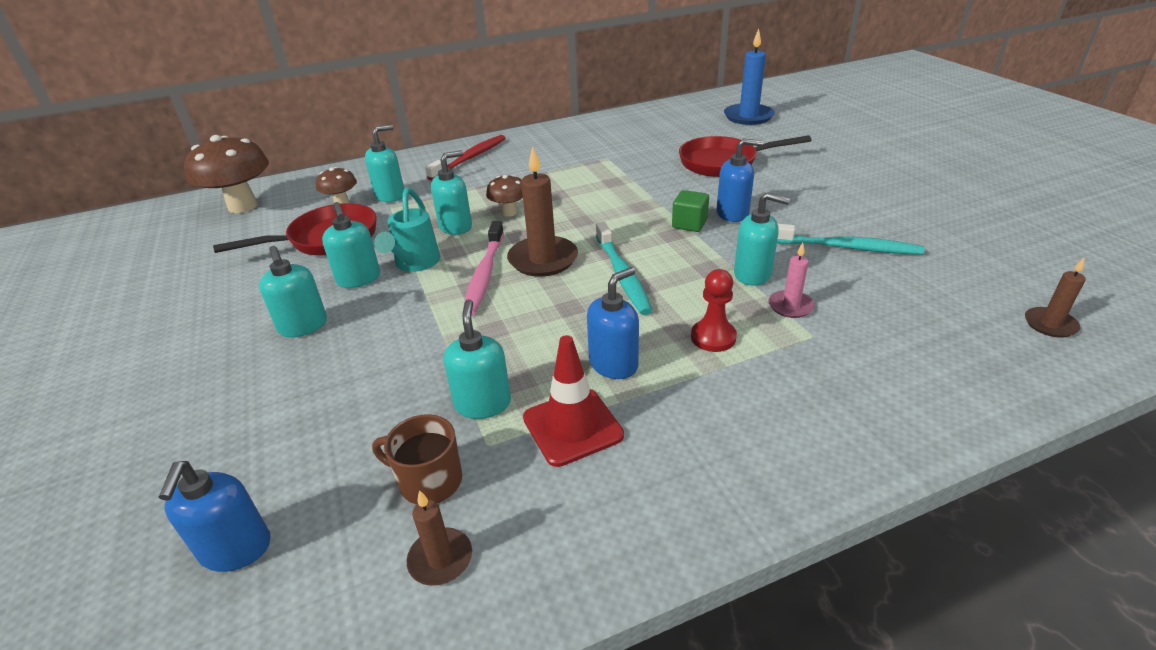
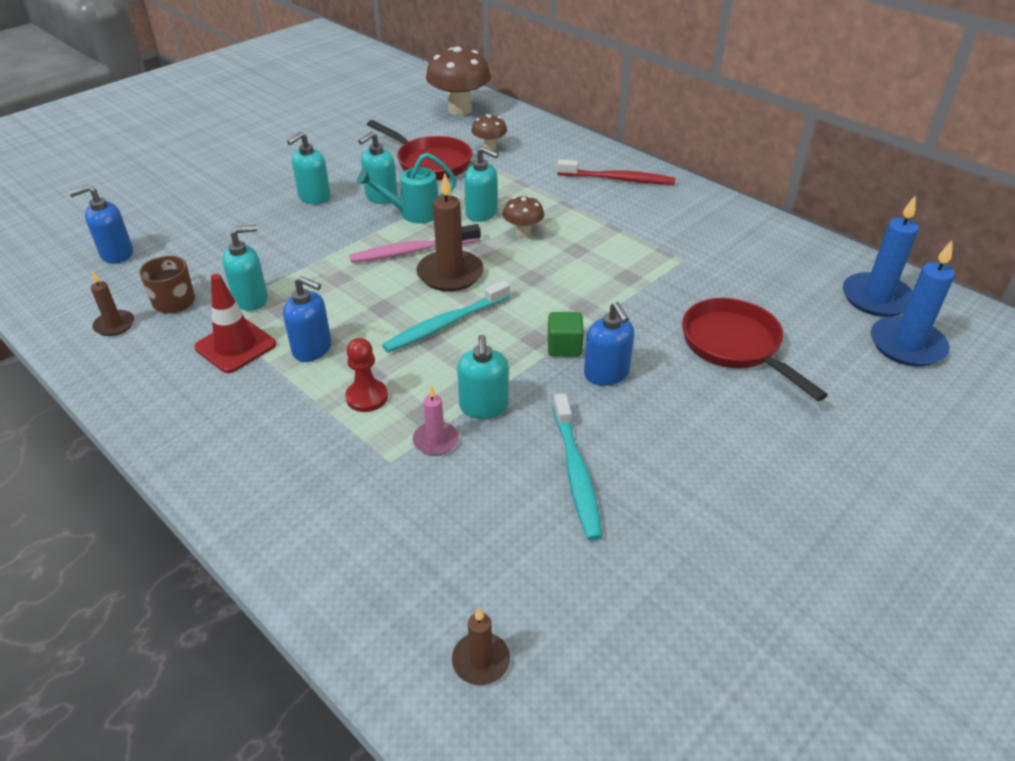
camera: 65 degrees right, 5 degrees up
turquoise soap dispenser [365,124,404,202] -> none
none -> blue candle [843,196,919,317]

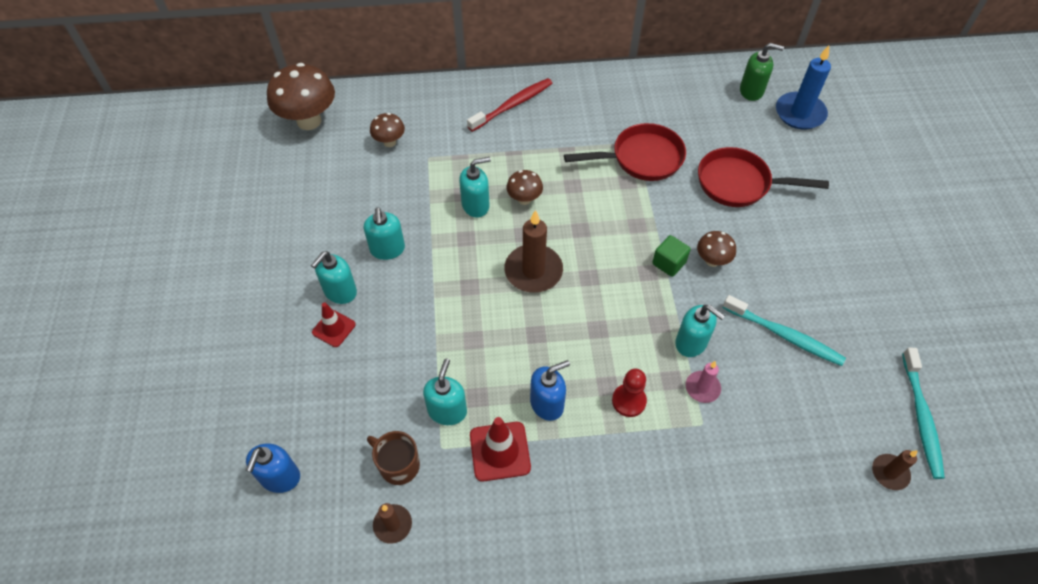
camera: 50 degrees left, 15 degrees up
turquoise soap dispenser [287,132,331,204] -> turquoise soap dispenser turned 45 degrees clockwise [311,251,357,304]
pink toothbrush [349,224,481,263] -> none
turquoise watering can [357,153,457,223] -> none
red pan [367,120,473,180] -> red pan moved to [564,123,686,181]
turquoise toothbrush [382,280,510,353] -> turquoise toothbrush moved to [902,347,945,479]
blue soap dispenser [584,302,634,386] -> brown mushroom [697,231,736,267]
blue candle [843,196,919,317] -> green soap dispenser [740,43,784,101]
none -> red traffic cone [312,302,356,347]

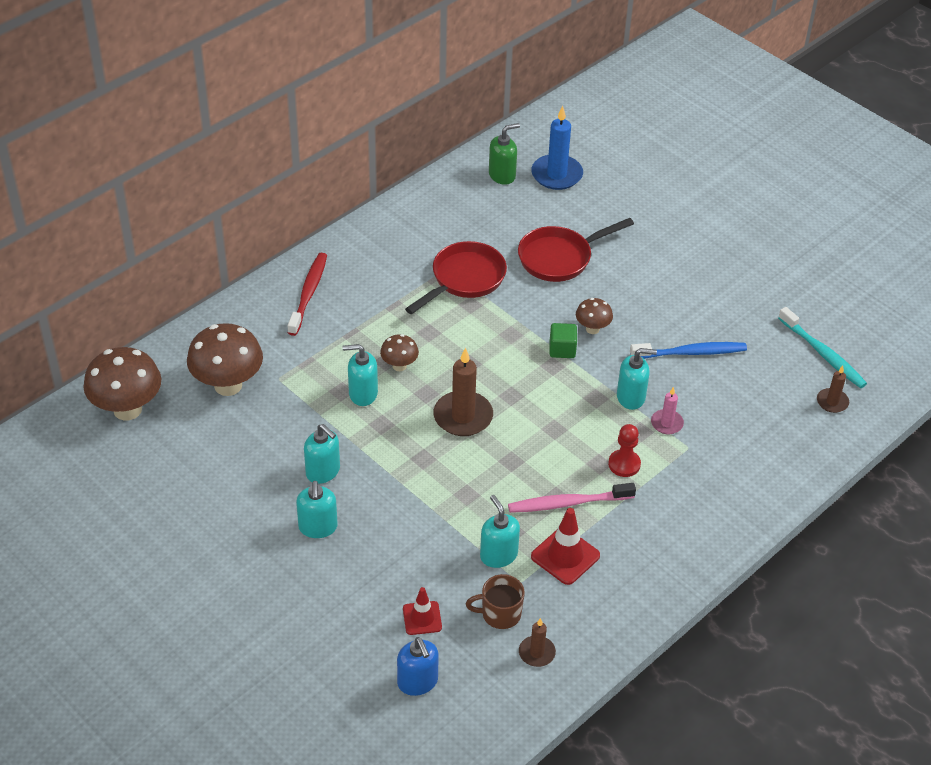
camera: 40 degrees left, 10 degrees down
red traffic cone [312,302,356,347] -> red traffic cone moved to [403,587,442,635]
brown mushroom [370,113,405,147] -> brown mushroom [187,323,263,396], size x1.93
turquoise soap dispenser [459,157,491,218] -> turquoise soap dispenser turned 120 degrees counterclockwise [342,344,378,406]
blue soap dispenser [530,360,570,421] -> pink toothbrush [508,483,636,513]
turquoise toothbrush [723,295,846,366] -> blue toothbrush [630,342,747,359]

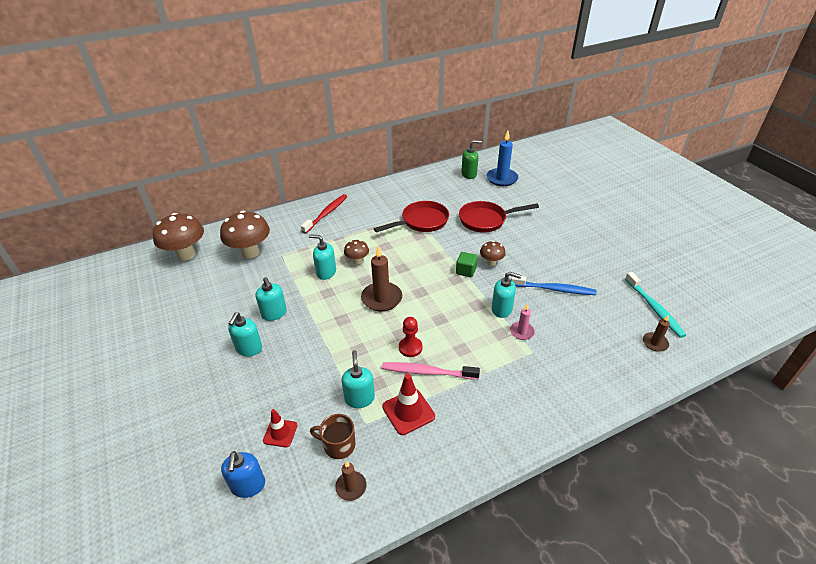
camera: 20 degrees right, 5 degrees down
red pawn [608,424,641,477] -> red pawn moved to [399,317,422,357]

